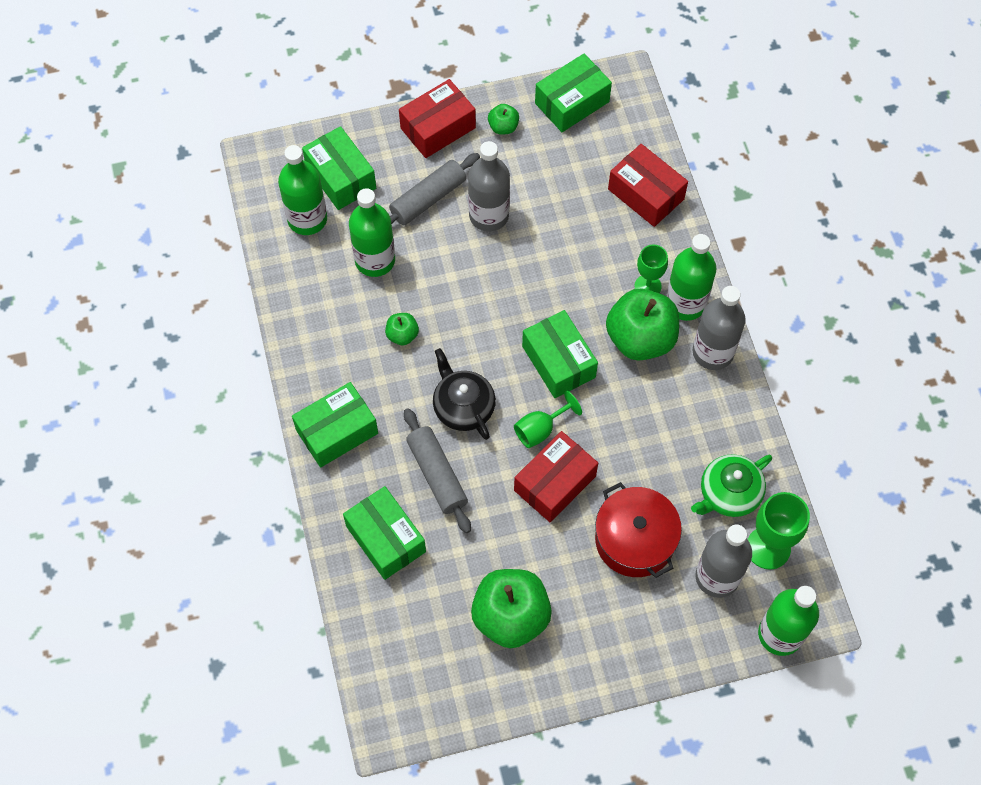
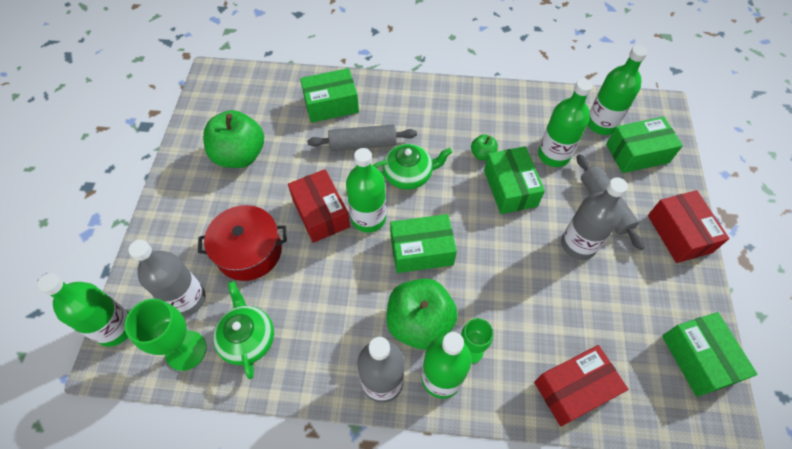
camera: 110 degrees right, 5 degrees down
green box [292,382,378,467] -> green box moved to [484,146,545,214]
black teapot [433,348,496,440] -> green teapot [372,144,452,190]
green apple [488,104,519,135] -> none
green goblet [514,391,582,448] -> green bottle [346,148,386,233]

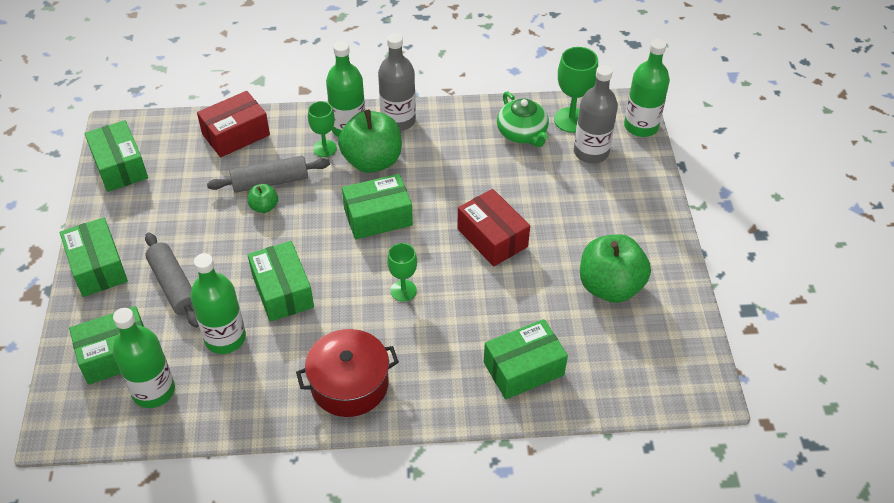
camera: 170 degrees right, 10 degrees down
red pot [198,205,287,281] -> red pot moved to [296,329,399,417]
grey rolling pin [307,125,417,151] -> grey rolling pin moved to [207,156,330,193]
green bottle [346,148,386,233] -> none
green teapot [372,144,452,190] -> green goblet [387,243,417,301]
green apple [471,134,498,160] -> green apple moved to [248,184,278,213]
grey bottle [561,177,628,260] -> none
red box [648,190,730,263] -> green box [60,217,128,297]

